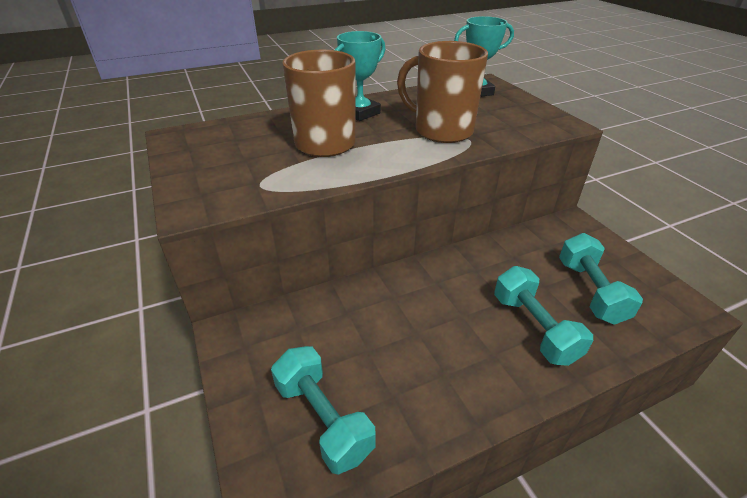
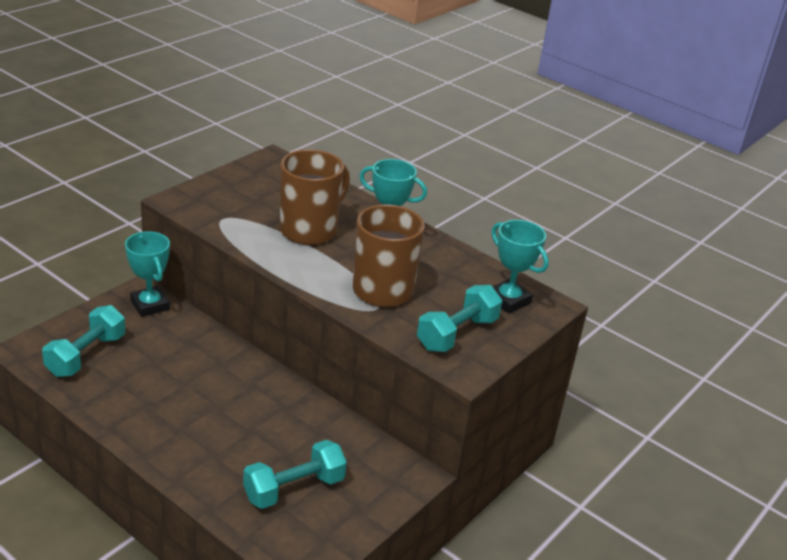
camera: 60 degrees right, 5 degrees down
turquoise dumbbell [494,266,593,366] -> turquoise dumbbell moved to [417,285,502,352]
none -> turquoise trophy [125,231,170,317]

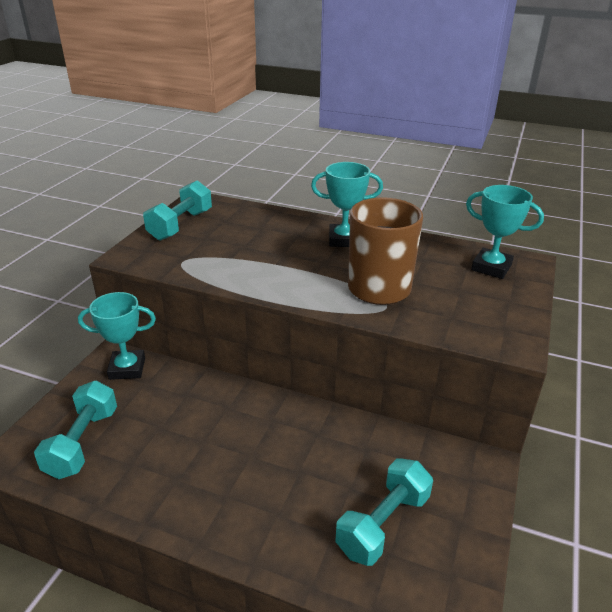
camera: 15 degrees left, 0 degrees up
turquoise trophy [125,231,170,317] -> turquoise trophy turned 45 degrees counterclockwise [78,292,156,380]
brown mug [280,149,350,245] -> none
turquoise dumbbell [417,285,502,352] -> turquoise dumbbell moved to [143,181,212,241]

